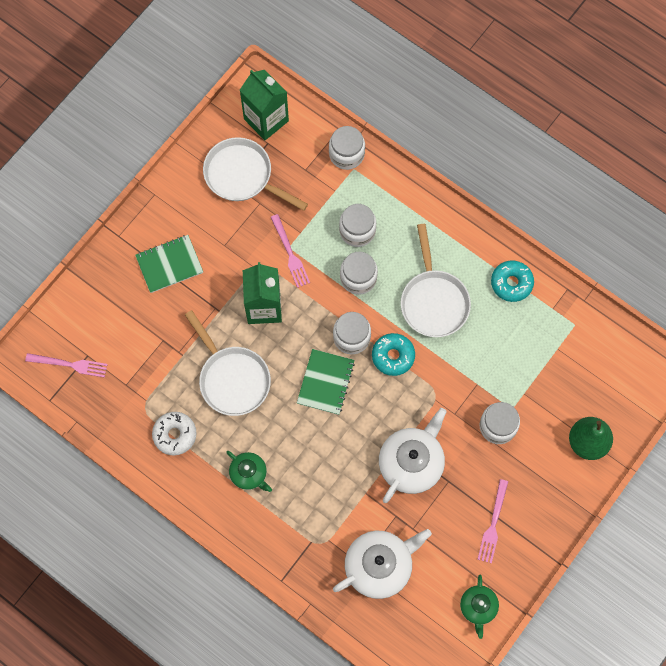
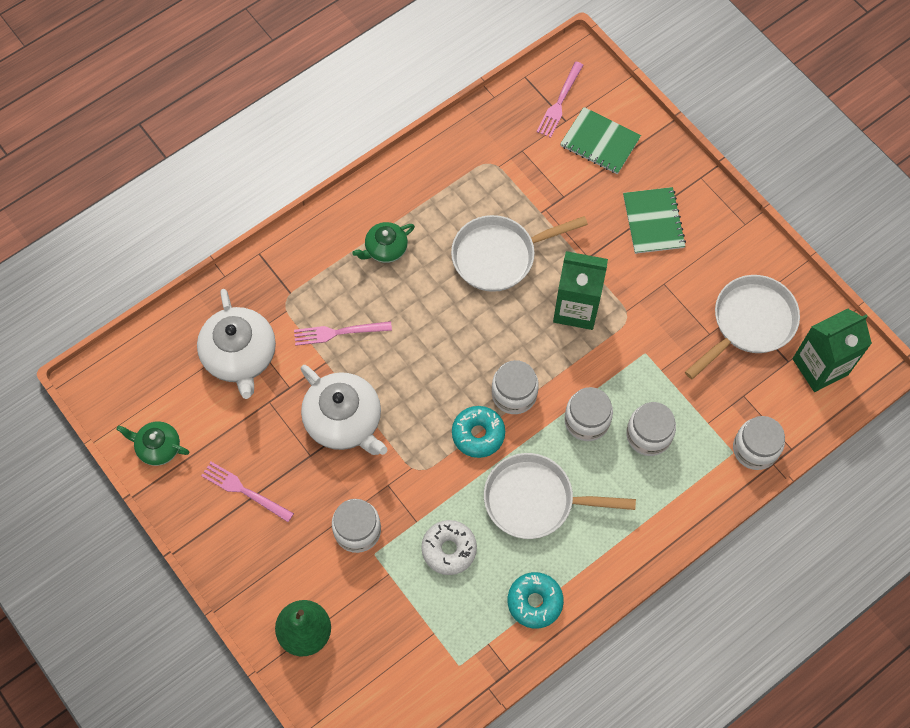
camera: 105 degrees right, 5 degrees down
white donut [152,412,197,455] -> white donut moved to [421,520,477,575]
pink fork [271,214,310,288] -> pink fork moved to [294,321,392,346]
green notebook [297,349,355,415] -> green notebook moved to [560,107,641,174]

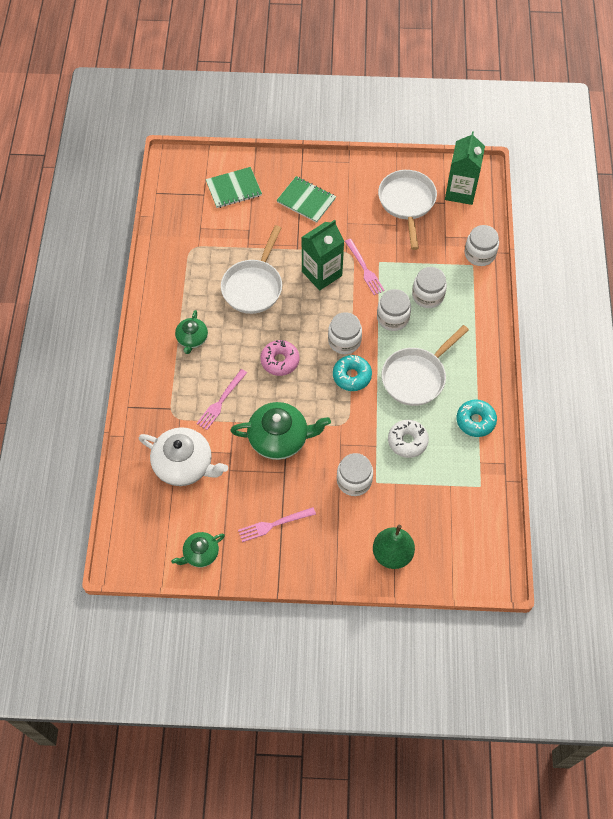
camera: 50 degrees left, 5 degrees down
white teapot [301,365,387,455] -> green teapot [230,402,331,460]
pink fork [537,62,584,138] -> pink fork moved to [345,239,385,295]
none -> pink donut [260,340,299,376]

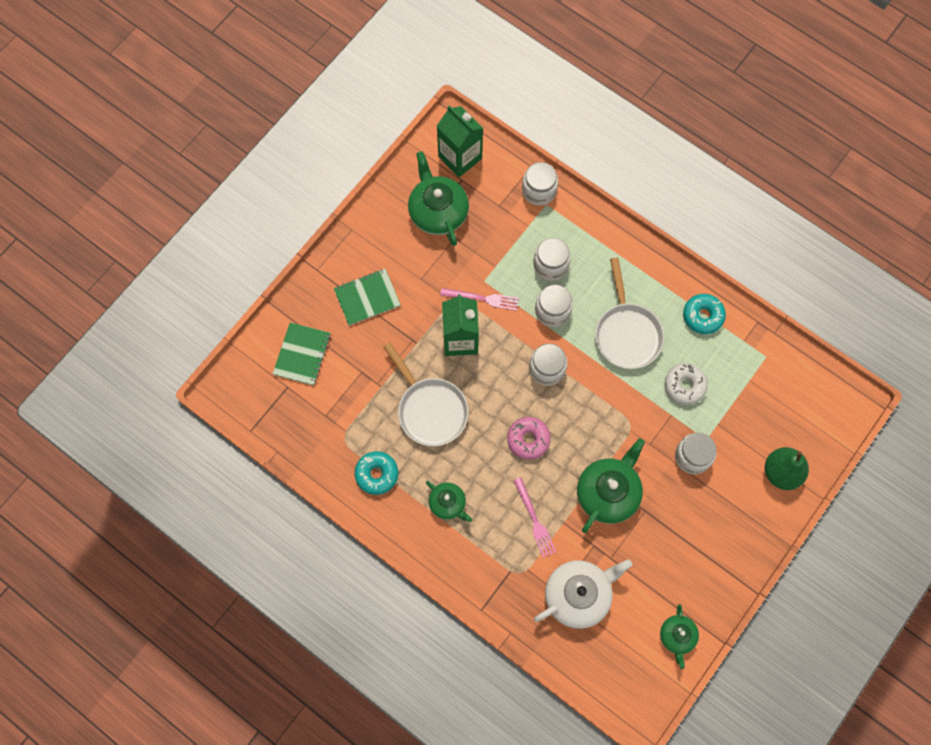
camera: 55 degrees left, 10 degrees up
pink fork [238,507,316,542] -> none
turquoise donut [333,355,372,391] -> turquoise donut moved to [354,451,398,495]
white pan [378,170,437,250] -> green teapot [408,151,469,246]

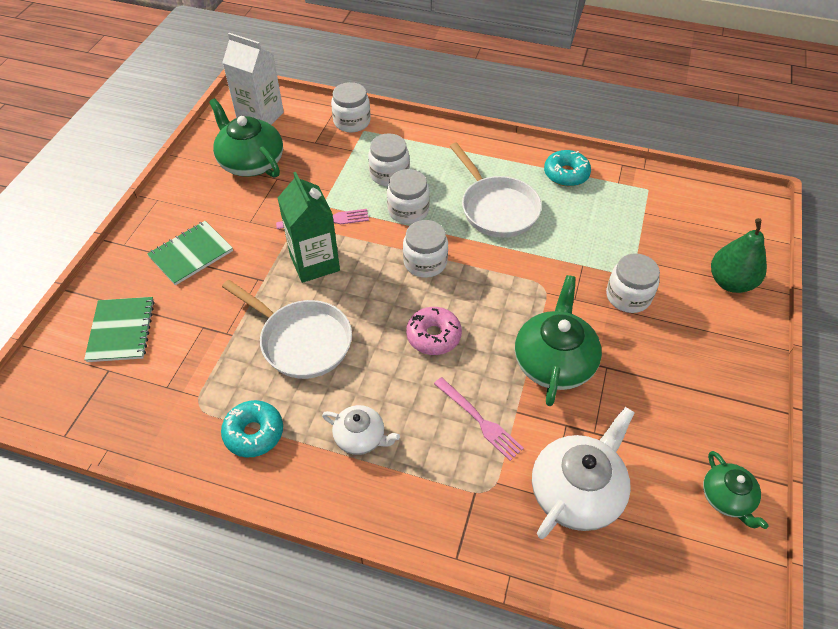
camera: 20 degrees left, 20 degrees down
green teapot [426,481,472,522] -> white teapot [322,405,400,455]
green carton [437,106,483,177] -> white carton [222,33,284,125]
white donut [665,363,708,405] -> none

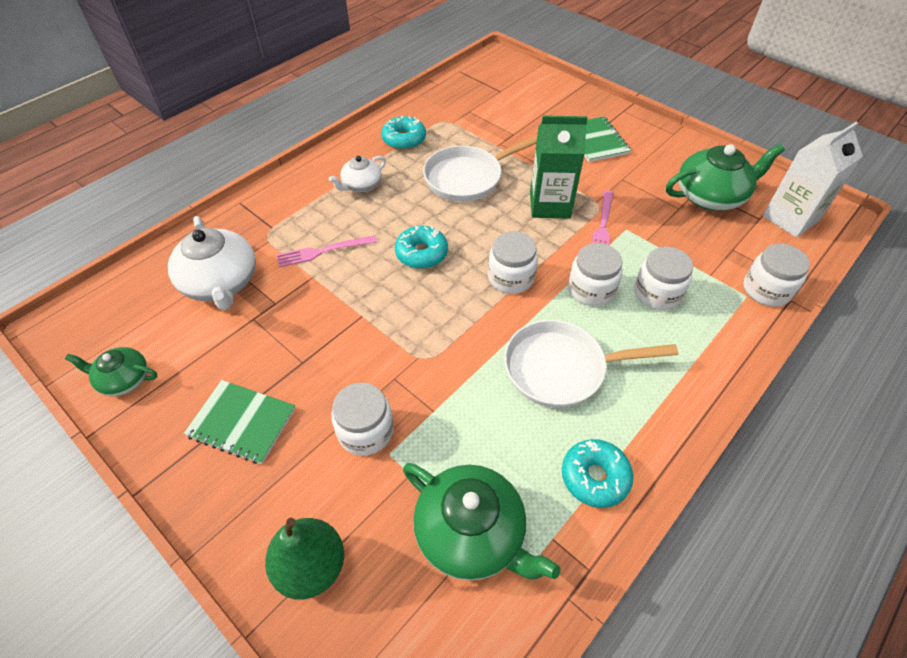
camera: 115 degrees right, 0 degrees up
green notebook [84,297,155,362] -> green notebook moved to [184,380,296,464]
pink donut [406,307,462,355] -> turquoise donut [395,226,448,269]
green teapot [515,275,602,406] -> green teapot moved to [403,463,561,581]

